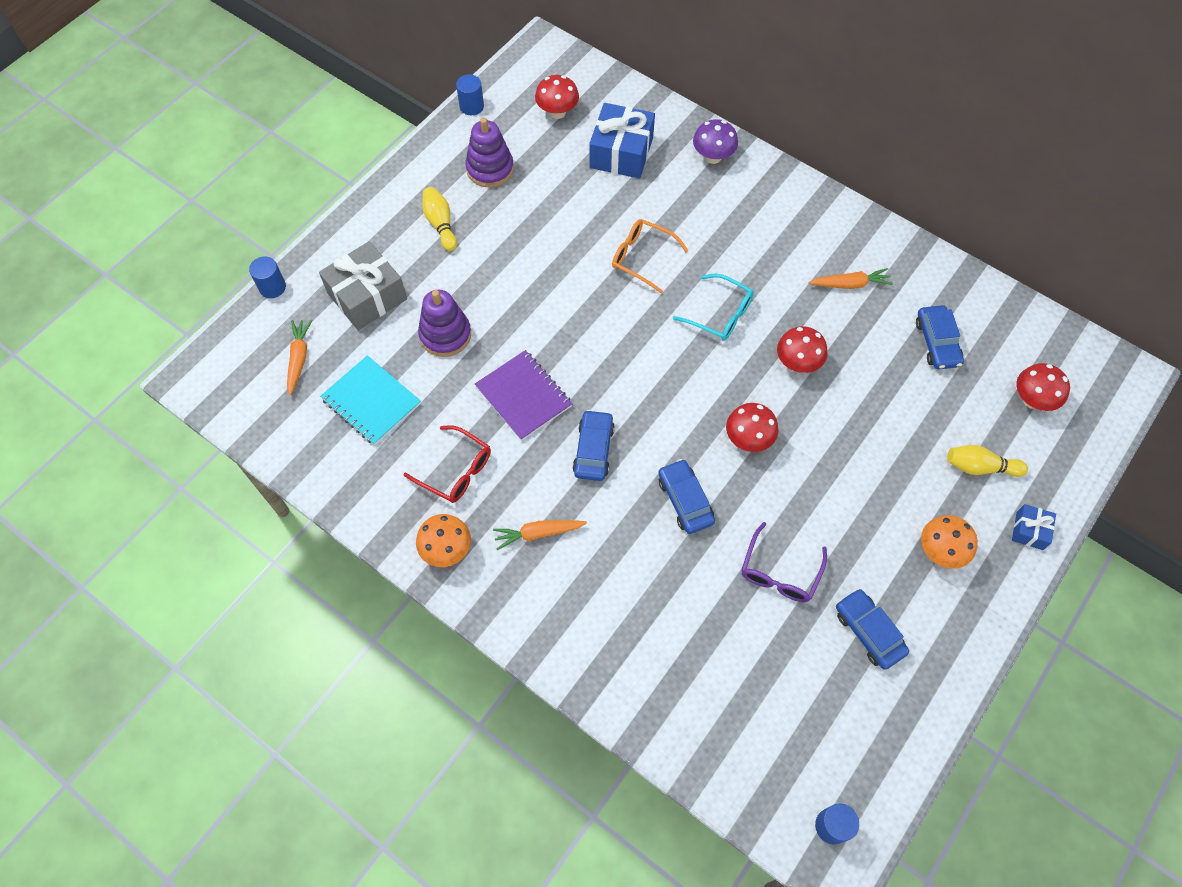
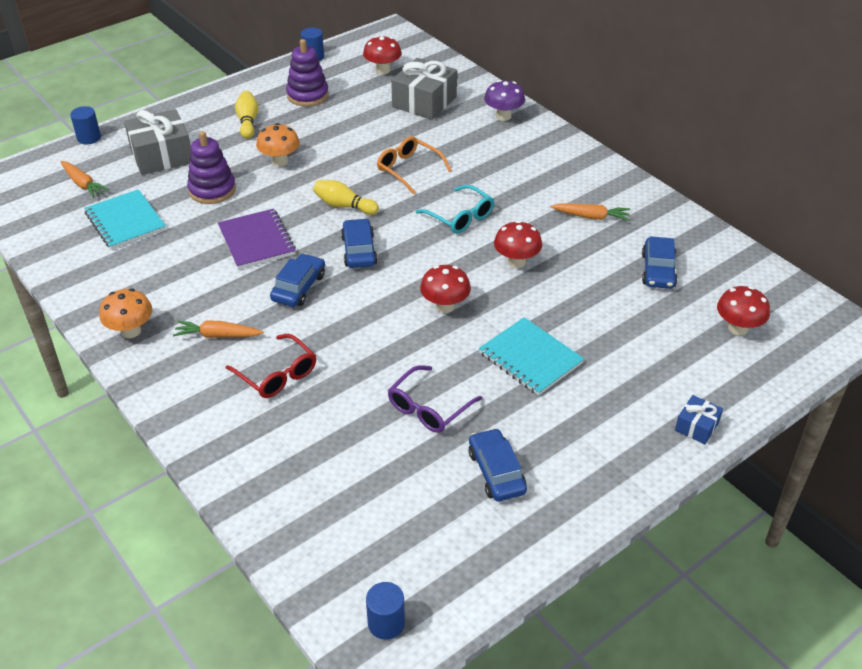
camera: 15 degrees right, 20 degrees down
orange carrot [287,320,312,395] -> orange carrot turned 120 degrees clockwise [61,161,109,198]
red glasses [404,425,491,503] -> red glasses moved to [226,334,316,398]
blue gift [589,103,655,179] -> grey gift [391,58,457,120]
blue car [658,459,715,534] -> blue car moved to [341,218,378,268]
orange mushroom [921,515,978,569] -> orange mushroom moved to [256,123,300,166]
yellow bowling pin [947,445,1028,477] -> yellow bowling pin moved to [313,180,379,215]
none -> turquoise notebook [479,317,584,396]

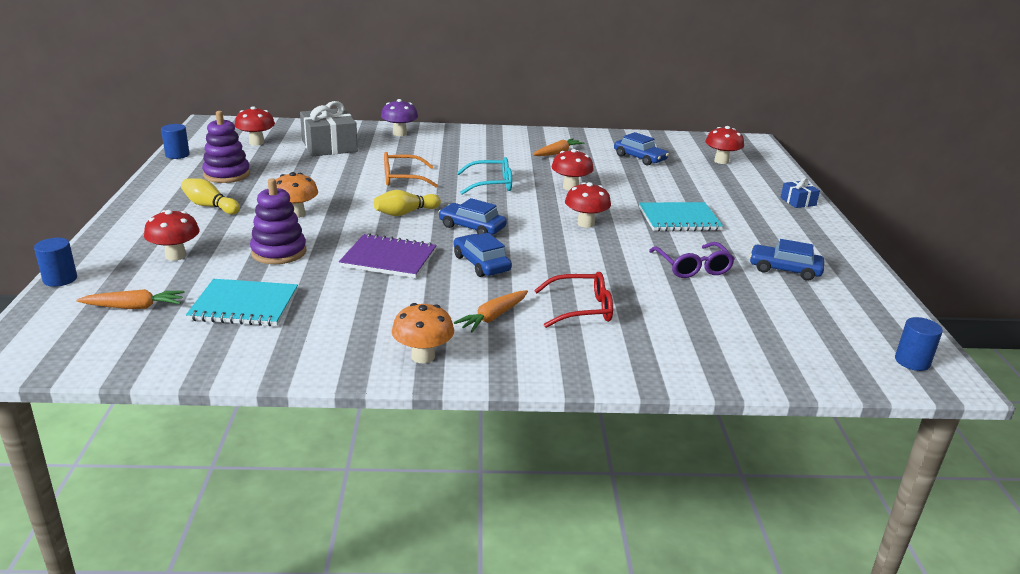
camera: 55 degrees left, 15 degrees down
grey gift [124,109,191,175] -> red mushroom [144,210,200,261]

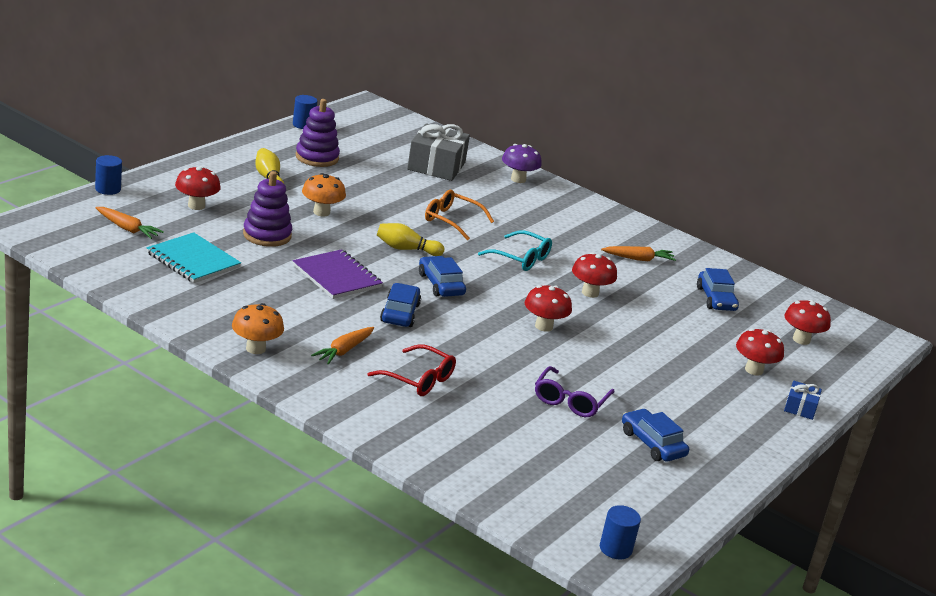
camera: 35 degrees right, 0 degrees up
red mushroom [235,106,275,145] -> red mushroom moved to [736,328,784,375]
orange carrot [454,290,528,332] -> orange carrot turned 45 degrees counterclockwise [311,327,374,365]
turquoise notebook [639,202,723,232] -> none

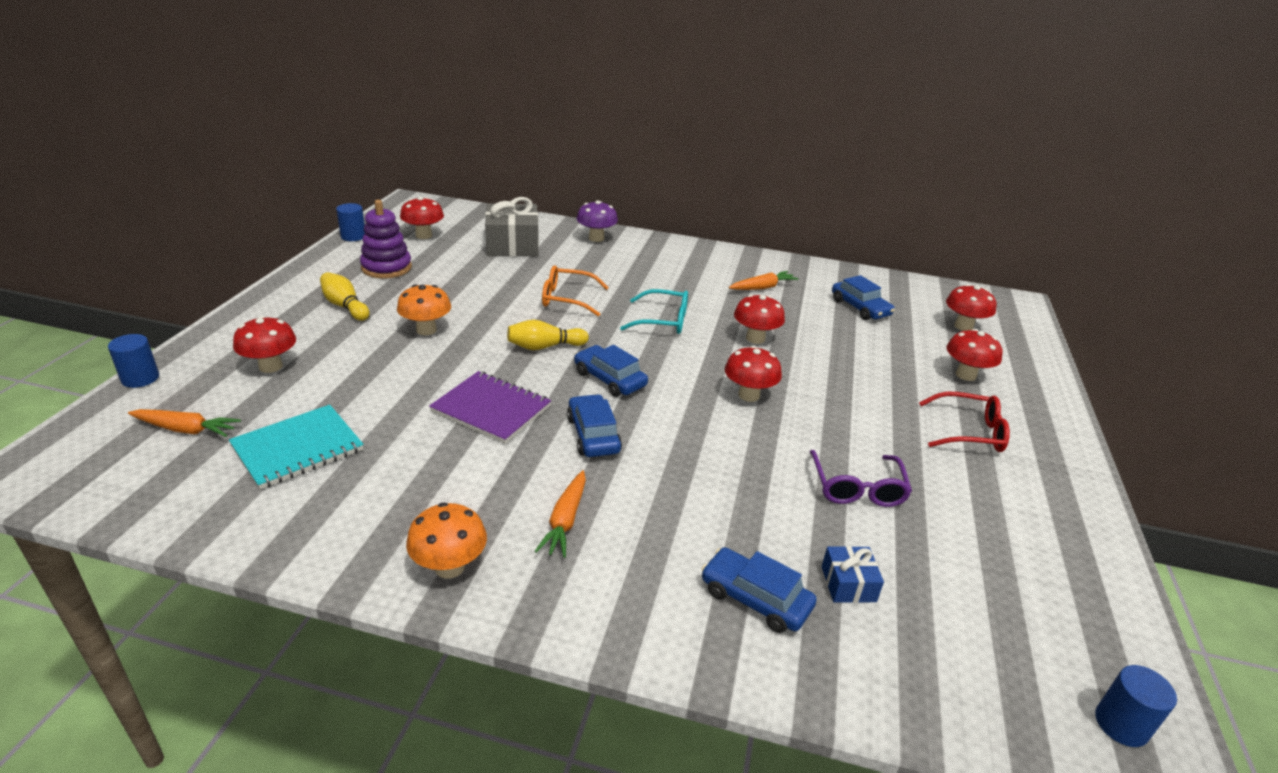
camera: 20 degrees left, 5 degrees up
turquoise notebook [146,232,241,283] -> turquoise notebook turned 60 degrees counterclockwise [229,405,364,490]
purple stacking toy [243,171,292,247] -> none
red glasses [368,344,456,396] -> red glasses moved to [919,392,1010,452]
blue car [622,409,689,462] -> blue car moved to [701,547,817,633]
blue gift [784,381,822,420] -> blue gift moved to [822,546,884,603]
none -> red mushroom [400,197,444,239]

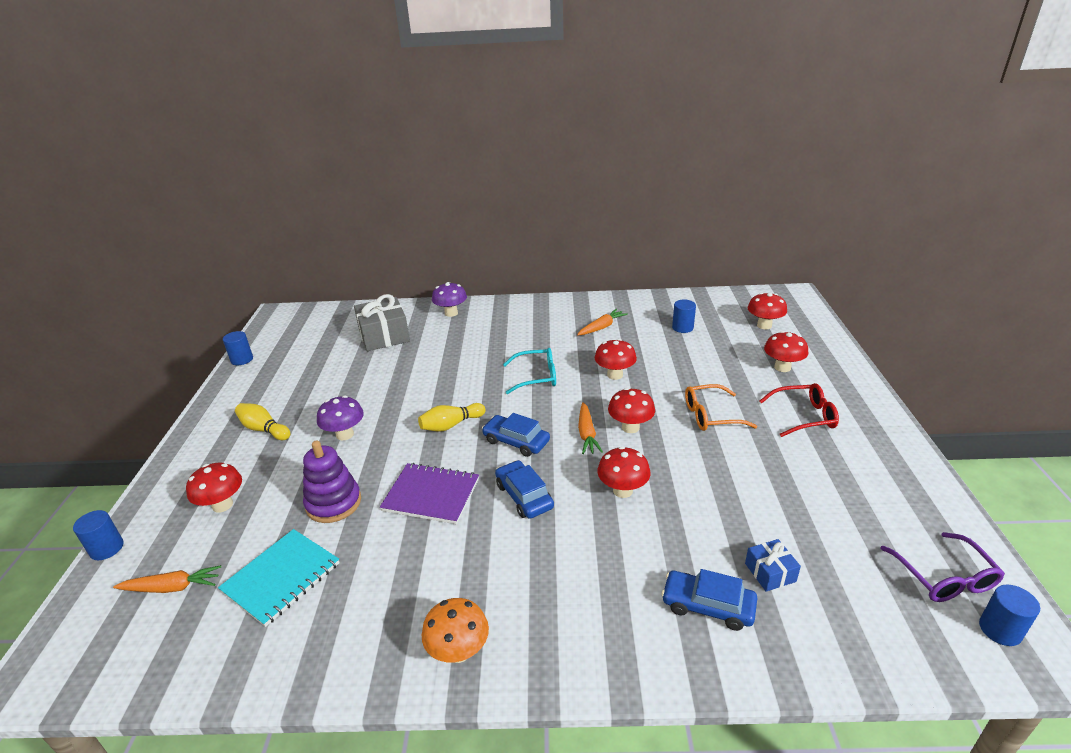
camera: 10 degrees left, 0 degrees up
purple stacking toy [360,200,412,279] -> purple stacking toy moved to [303,440,361,523]
orange mushroom [397,284,451,335] -> purple mushroom [317,395,364,441]
red mushroom [400,197,444,239] -> red mushroom moved to [597,446,650,498]
orange carrot [535,470,586,558] -> orange carrot moved to [578,402,603,454]
orange glasses [542,266,609,317] -> orange glasses moved to [685,384,757,431]
purple glasses [810,450,912,507] -> purple glasses moved to [881,532,1005,602]
blue car [832,275,895,320] -> blue cylinder [672,300,696,333]

